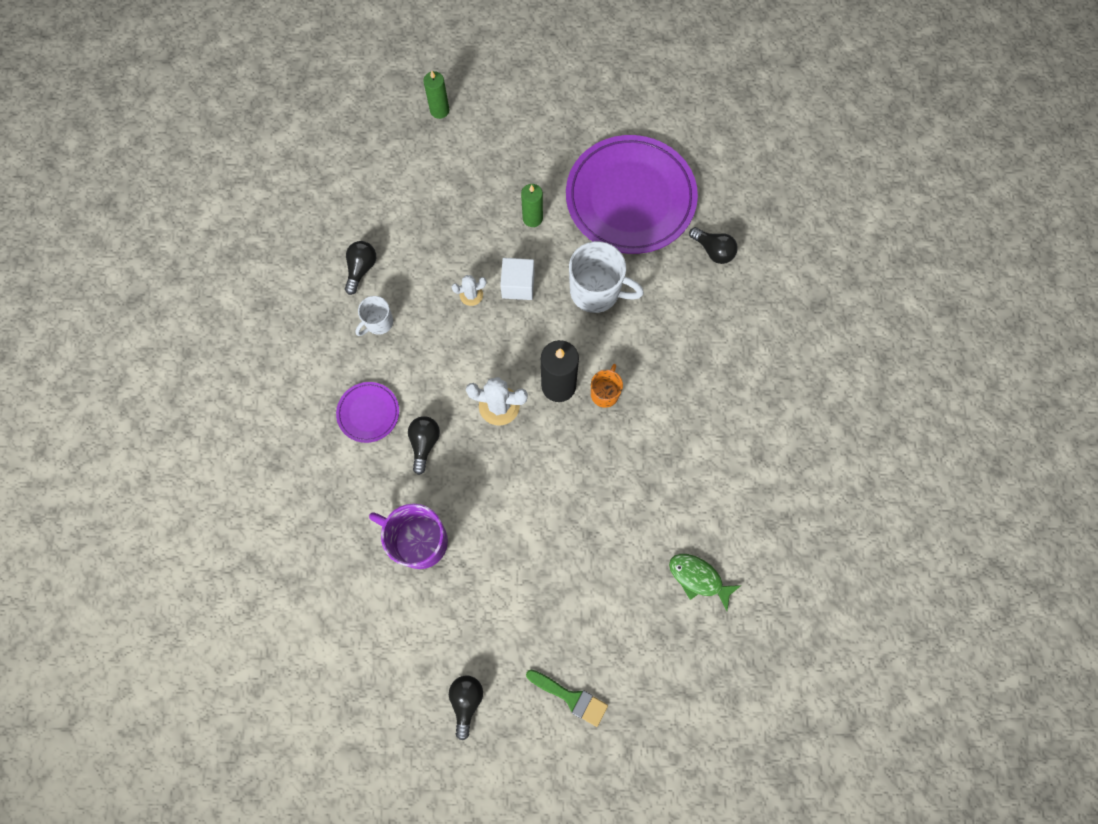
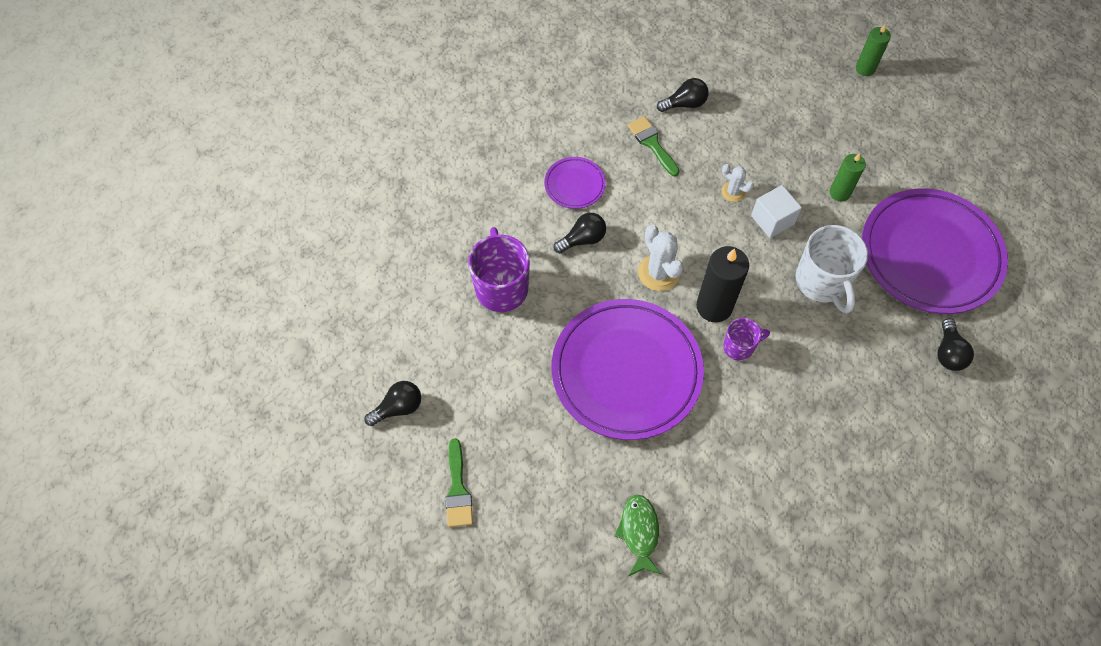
camera: 55 degrees right, 10 degrees down
white mug [355,296,393,336] -> green brush [628,116,679,177]
orange mug [591,364,623,408] -> purple mug [723,318,770,361]
none -> purple plate [552,299,704,440]

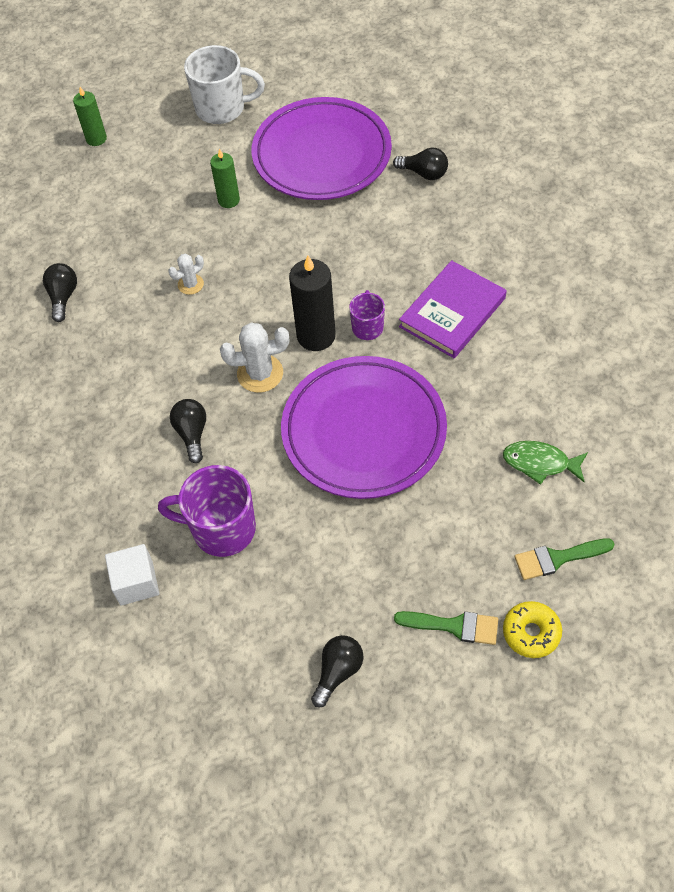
camera: 70 degrees left, 5 degrees down
black light bulb [364,381,421,426] -> black light bulb turned 45 degrees clockwise [311,635,363,707]
purple plate [544,157,606,209] -> none
green brush [628,116,679,177] -> green brush moved to [515,538,615,580]
white cube [751,185,802,238] -> white cube moved to [105,544,159,606]
white mug [795,225,868,313] -> white mug moved to [184,45,265,124]
none -> purple book [399,260,507,358]
none -> yellow donut [503,601,562,658]

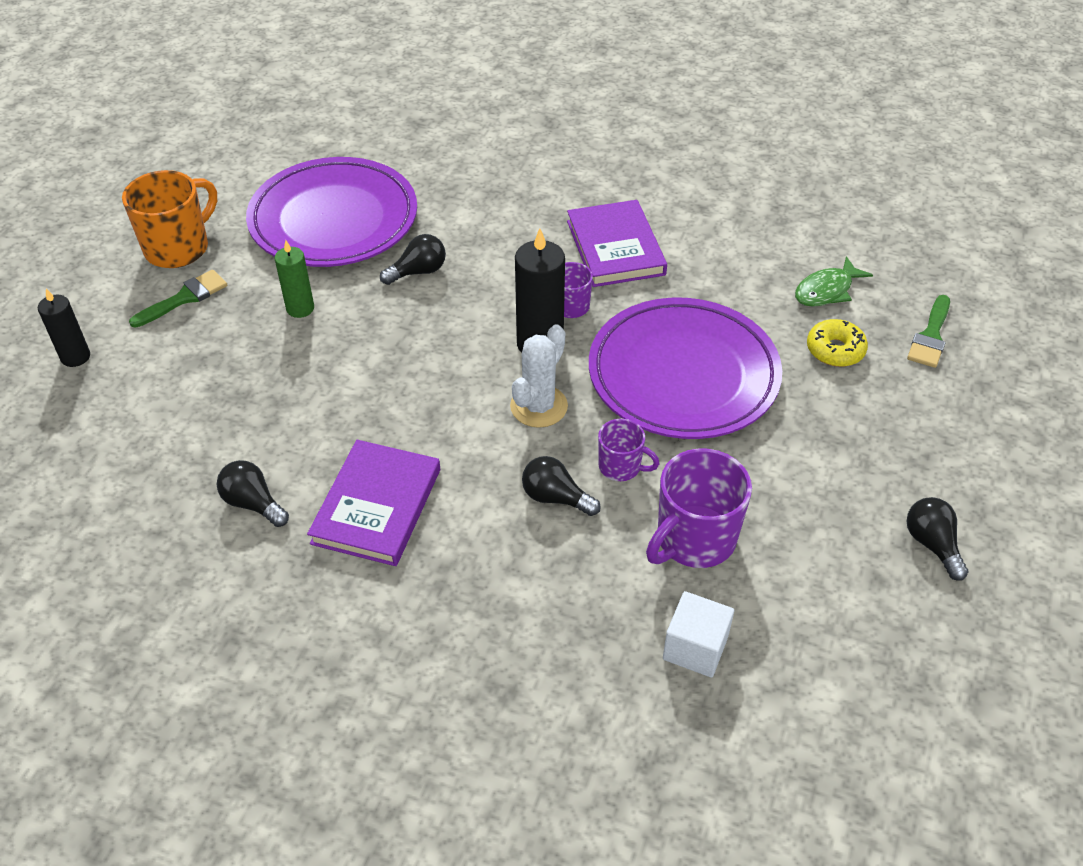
camera: 55 degrees left, 10 degrees down
green candle [73,87,107,146] -> black candle [38,289,90,367]
white cactus [168,254,204,295] -> none
white mug [184,45,265,124] -> orange mug [122,170,217,268]
black light bulb [393,147,448,180] -> black light bulb moved to [380,234,446,285]
green brush [394,611,498,645] -> green brush moved to [129,270,227,327]
yellow donut [503,601,562,658] -> yellow donut moved to [807,319,868,367]
none -> purple book [307,440,440,566]
none -> purple mug [598,419,660,481]

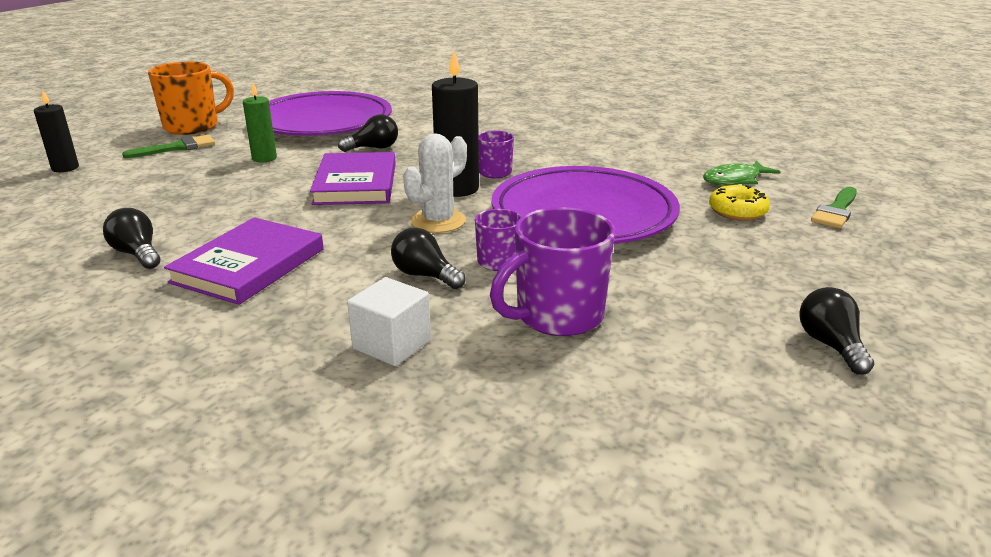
camera: 10 degrees right, 20 degrees down
purple book [567,200,667,287] -> purple book moved to [310,152,396,205]
white cube [663,591,734,678] -> white cube moved to [347,277,431,366]

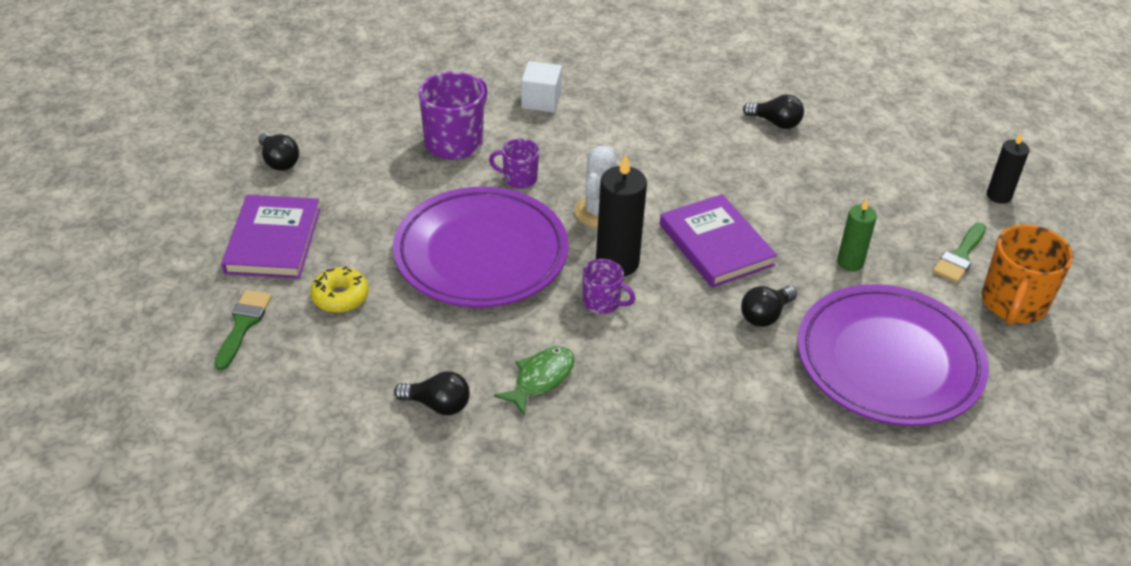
camera: 155 degrees right, 15 degrees up
purple book [164,217,324,305] -> purple book moved to [221,195,321,279]
black light bulb [391,228,466,289] -> black light bulb moved to [394,371,470,415]
green fish [703,161,781,185] -> green fish moved to [494,346,575,415]

